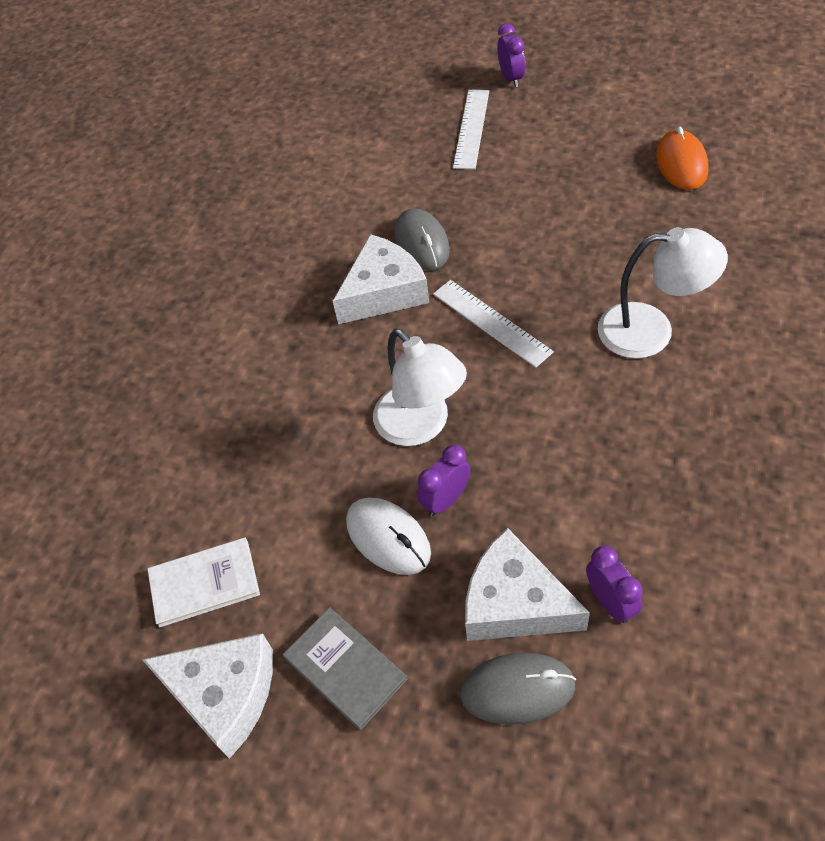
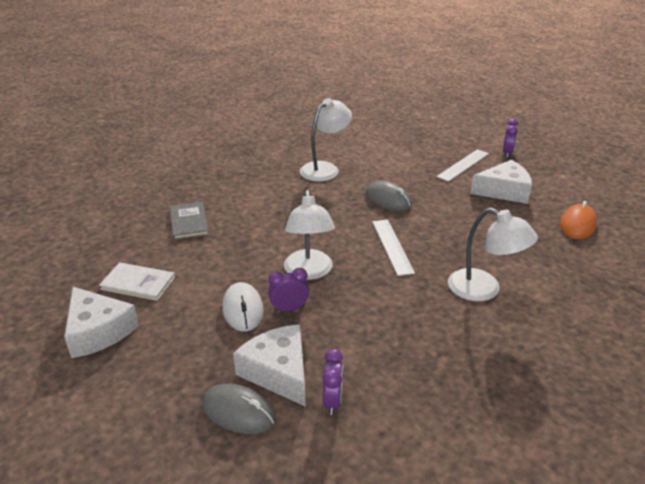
camera: 25 degrees right, 20 degrees down
grey book [283,607,408,730] -> grey book moved to [170,202,209,240]
white cheese [333,234,429,324] -> white cheese moved to [470,160,532,204]
grey mouse [395,208,450,270] -> grey mouse turned 60 degrees counterclockwise [366,181,412,211]
none -> white lamp [300,98,352,181]

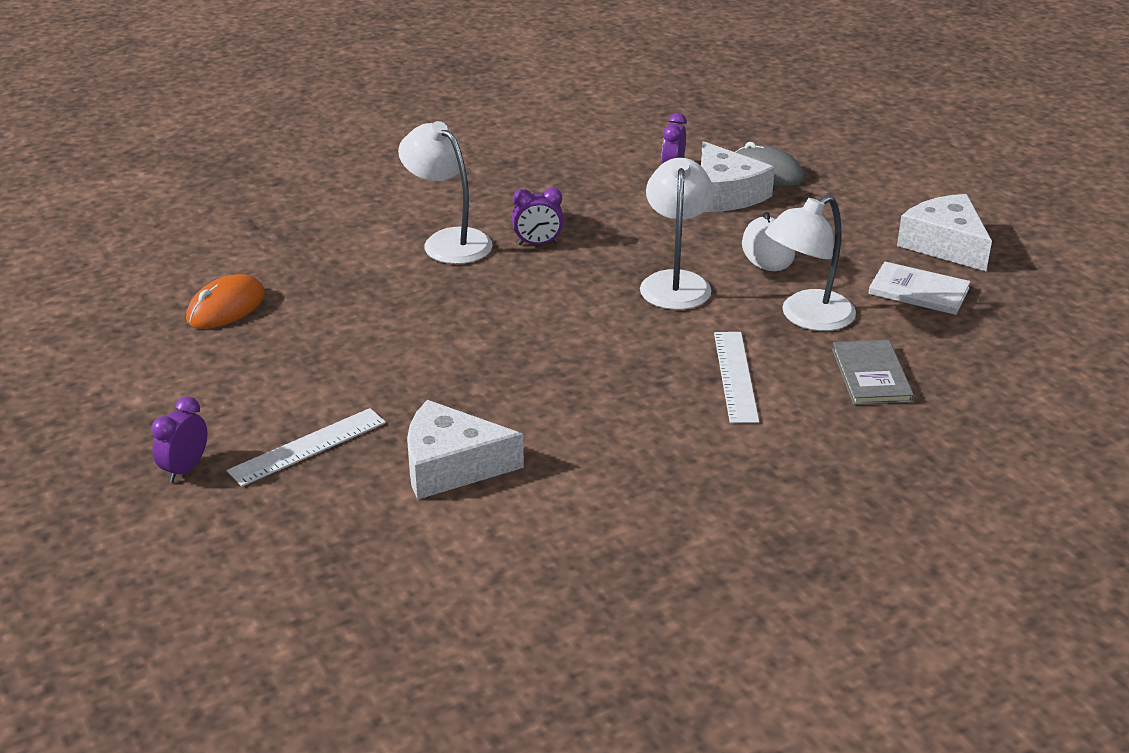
camera: 170 degrees left, 0 degrees up
purple clock [268,268,309,312] -> purple clock moved to [512,188,564,245]
white lamp [300,98,352,181] -> white lamp moved to [765,195,856,331]
grey mouse [366,181,412,211] -> none
white ruler [372,220,415,276] -> white ruler moved to [714,332,759,423]
white cheese [470,160,532,204] -> white cheese moved to [407,400,524,500]

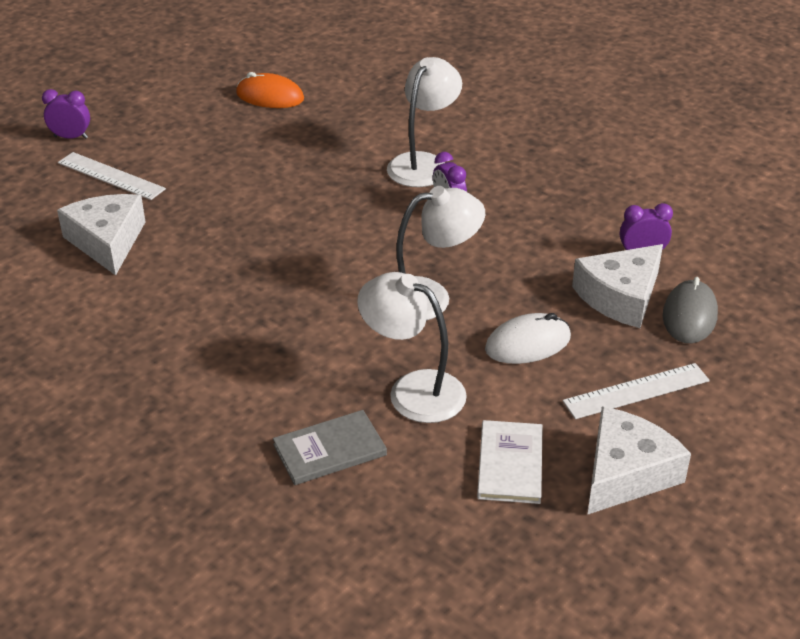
camera: 70 degrees right, 5 degrees up
white ruler [714,332,759,423] -> white ruler moved to [563,363,710,419]

